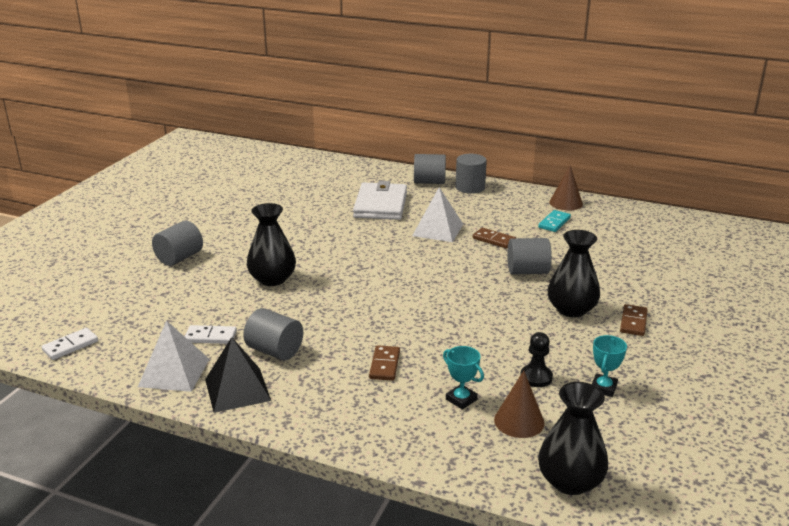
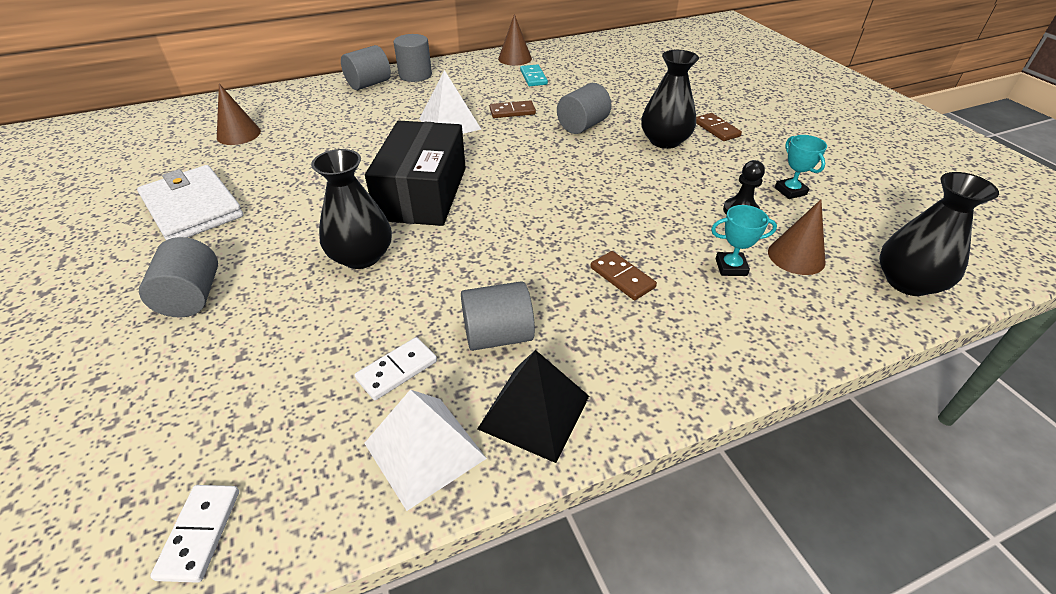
camera: 45 degrees left, 15 degrees up
white wallet [353,181,407,220] -> white wallet moved to [137,165,243,240]
none -> brown cone [217,84,261,145]
none -> black box [365,120,466,226]

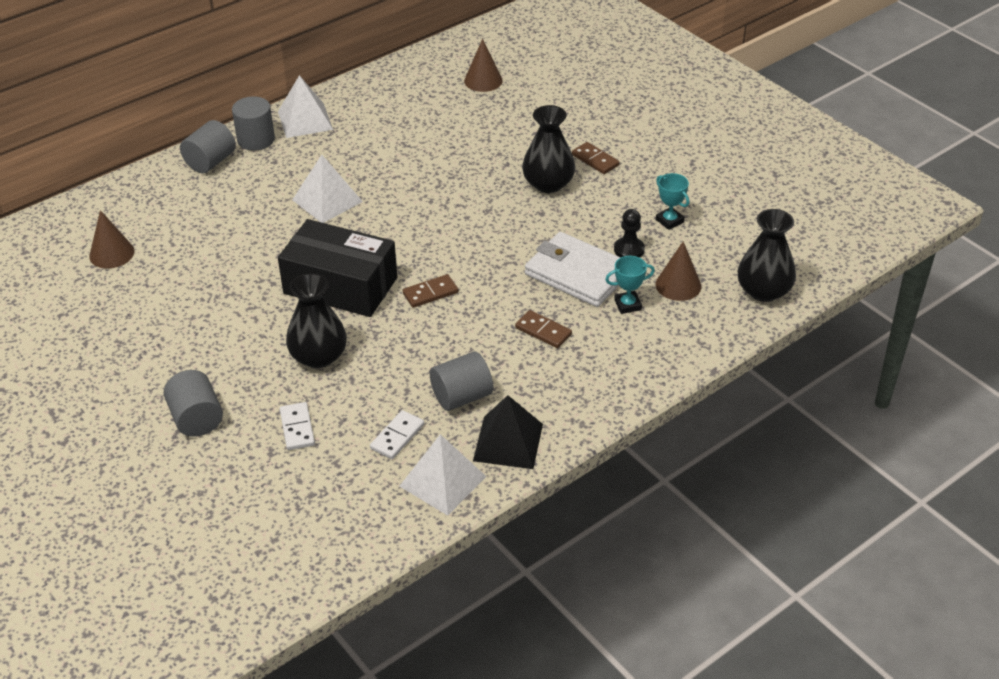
camera: 15 degrees left, 0 degrees up
white wallet [137,165,243,240] -> white wallet moved to [525,232,620,307]
white domino [150,485,239,583] -> white domino moved to [280,402,315,450]
black box [365,120,466,226] -> black box turned 60 degrees counterclockwise [278,219,397,317]
brown domino [490,100,536,118] -> brown domino moved to [403,274,458,308]
brown cone [498,14,532,66] -> brown cone moved to [464,39,503,92]
turquoise domino [520,64,548,86] -> none
grey cylinder [557,83,611,134] -> none
none -> white pyramid [278,75,333,138]

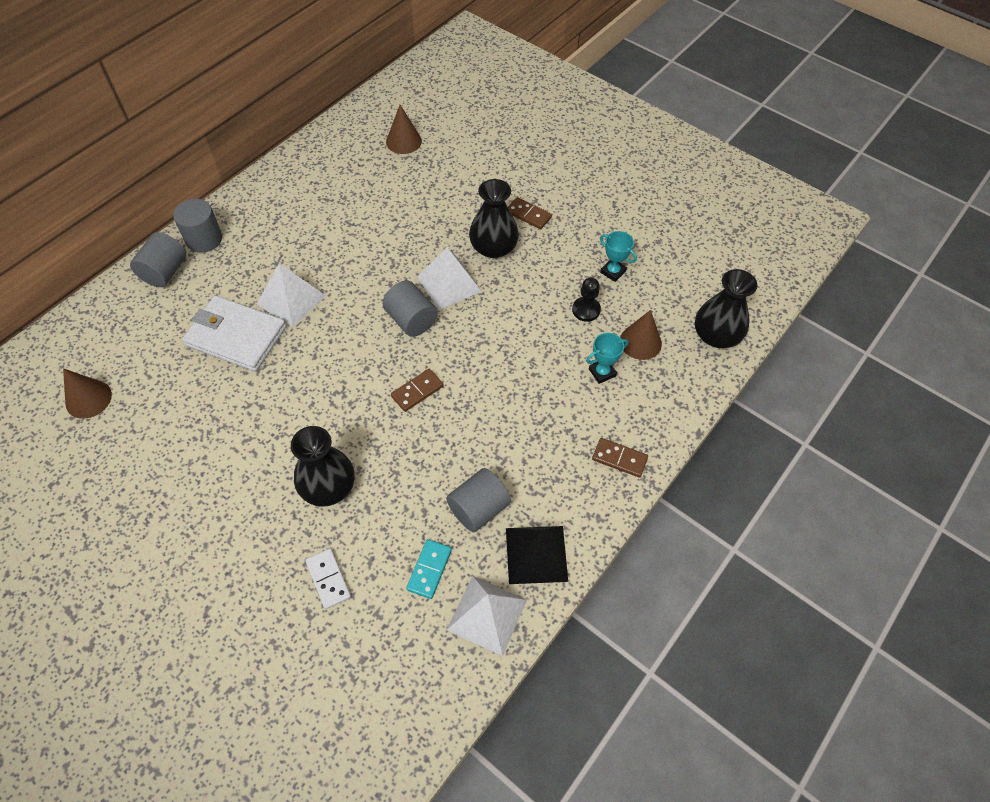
camera: 15 degrees left, 15 degrees up
grey cylinder [164,370,223,437] -> grey cylinder moved to [382,280,438,336]
white pyramid [278,75,333,138] -> white pyramid moved to [417,247,481,310]
black box [278,219,397,317] -> none
white domino [370,410,424,459] -> turquoise domino [406,539,452,599]
brown domino [515,310,572,348] -> brown domino moved to [592,438,648,478]
white wallet [525,232,620,307] -> white wallet moved to [182,295,286,372]

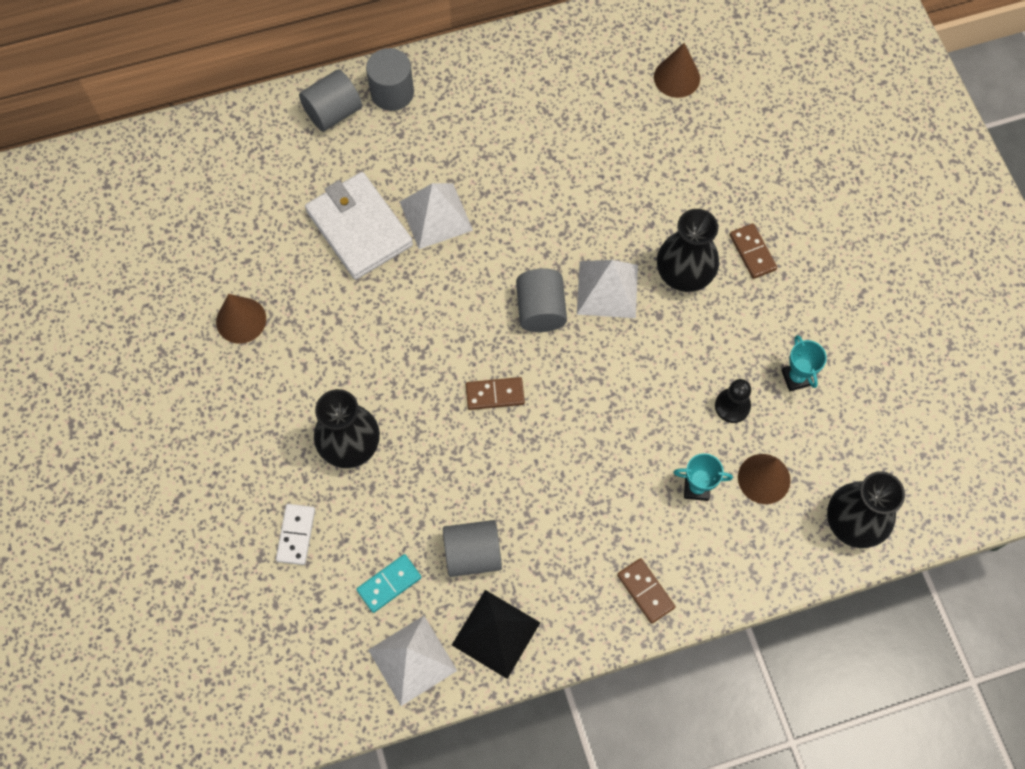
camera: 35 degrees right, 10 degrees up
brown cone [63,368,112,419] -> brown cone moved to [216,294,266,344]

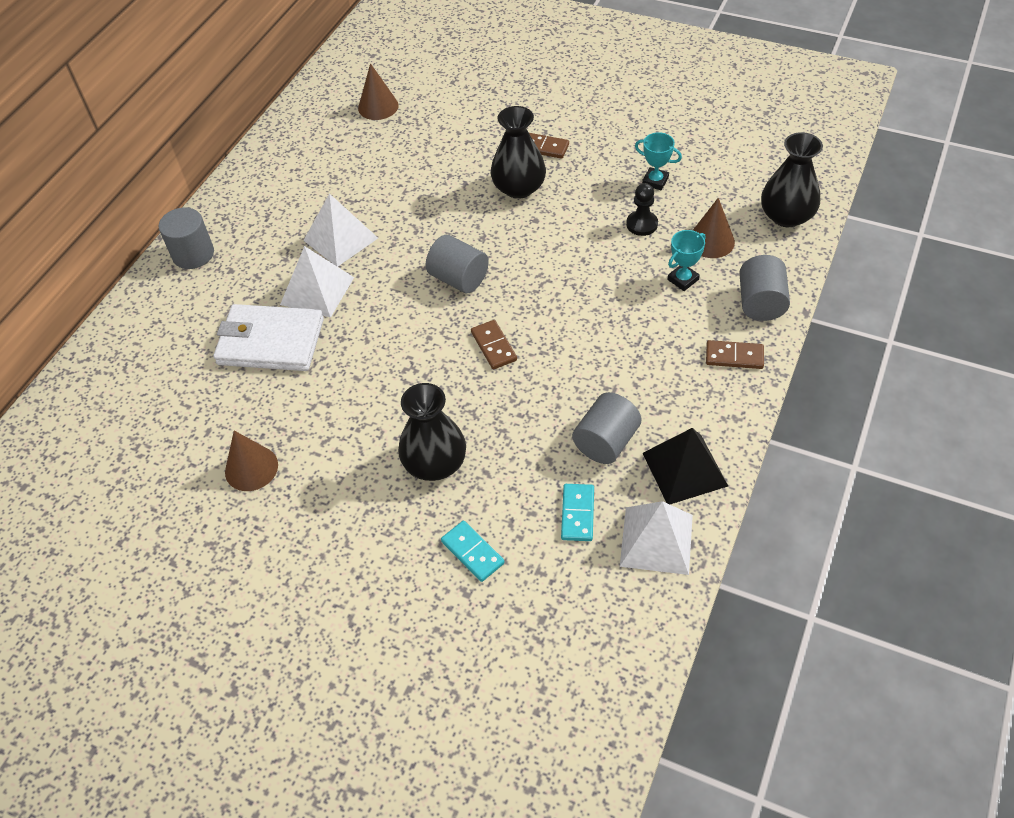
camera: 45 degrees left, 15 degrees down
white domino [276,504,315,565] -> turquoise domino [441,521,505,582]
grey cylinder [299,70,362,131] -> grey cylinder moved to [739,255,790,321]
brown domino [466,377,525,410] -> brown domino turned 60 degrees counterclockwise [471,320,517,369]
white pyramid [577,260,638,318] -> white pyramid moved to [303,193,378,267]

